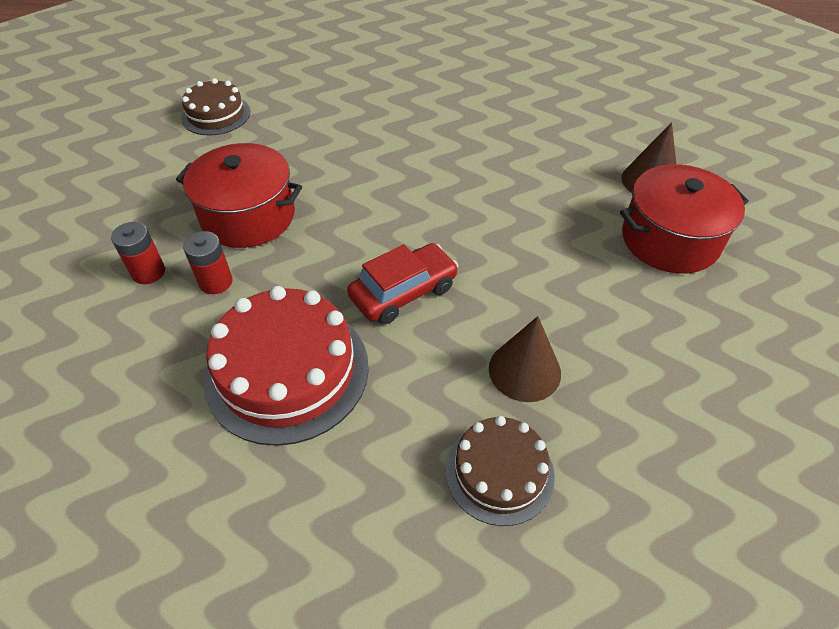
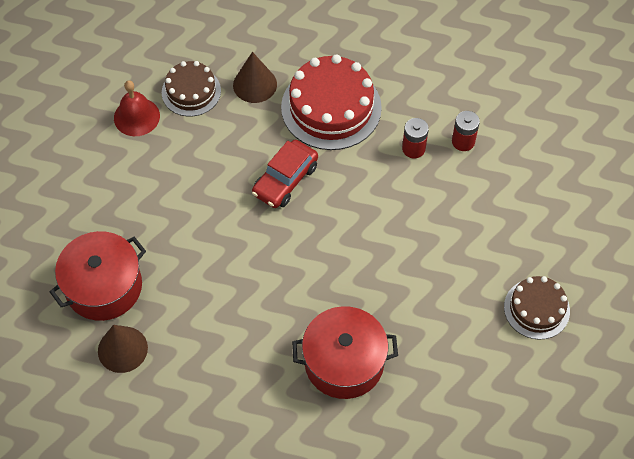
camera: 160 degrees right, 10 degrees up
red pot [176,143,302,248] -> red pot moved to [292,306,398,399]
brown cone [489,316,561,402] -> brown cone moved to [233,52,277,103]
none -> red bell [114,80,160,136]

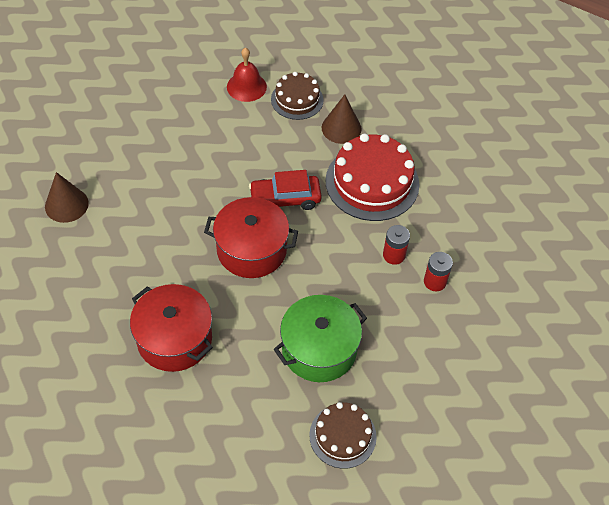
camera: 45 degrees right, 5 degrees down
red pot [50,231,146,321] -> red pot moved to [204,197,298,278]
none -> green pot [274,295,367,382]

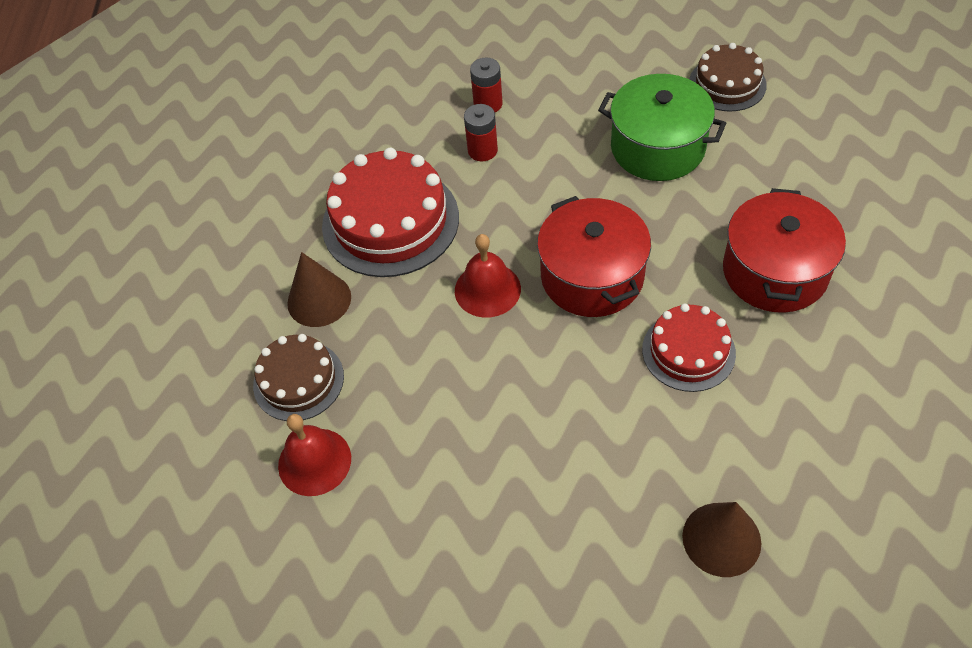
camera: 115 degrees left, 0 degrees up
red car [249,170,322,210] -> red bell [455,234,521,318]
none -> red cake [642,304,736,392]

